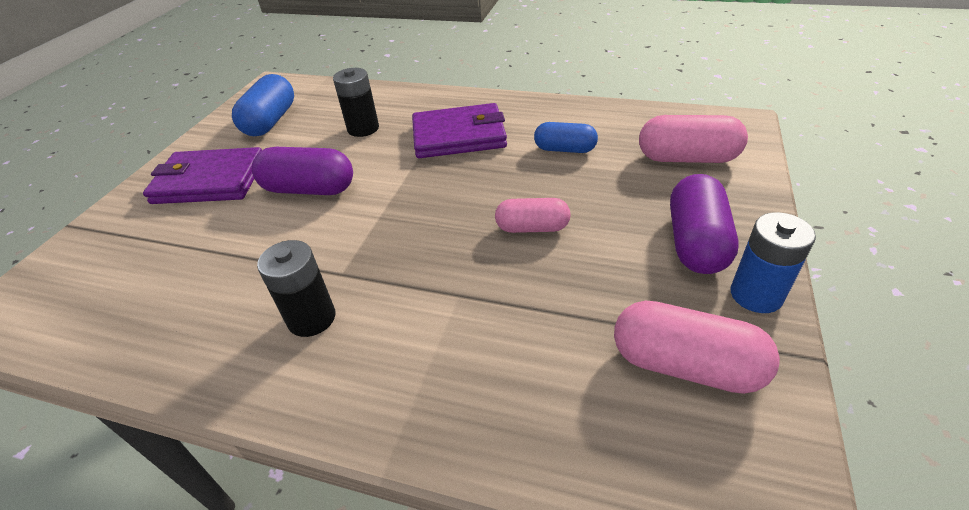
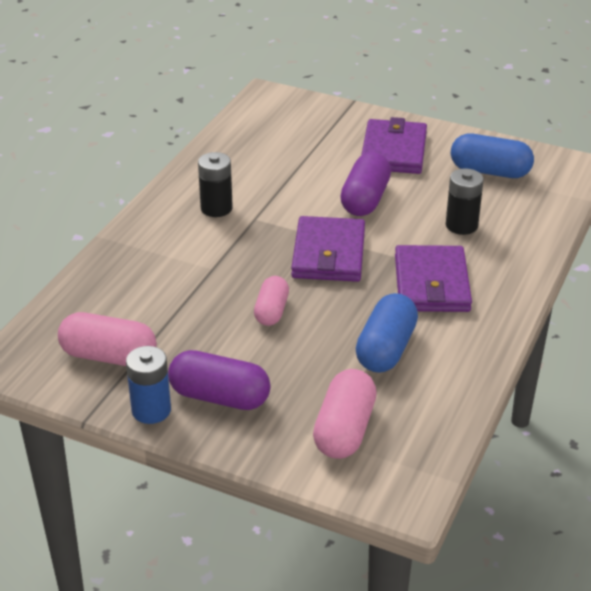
camera: 95 degrees right, 5 degrees down
blue capsule [534,122,598,153] -> blue capsule [355,293,418,373], size x1.53
pink capsule [614,301,780,394] -> pink capsule turned 75 degrees clockwise [58,312,157,366]
none -> purple wallet [291,216,365,282]

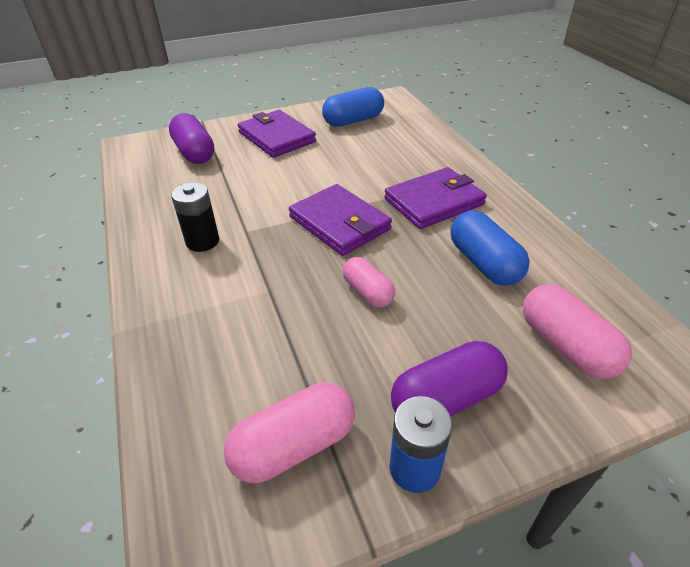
camera: 45 degrees left, 5 degrees up
purple capsule [340,152,391,216] -> purple capsule moved to [169,113,214,164]
purple wallet [395,245,472,312] -> purple wallet turned 75 degrees counterclockwise [384,167,487,229]
black battery [446,168,484,235] -> none

